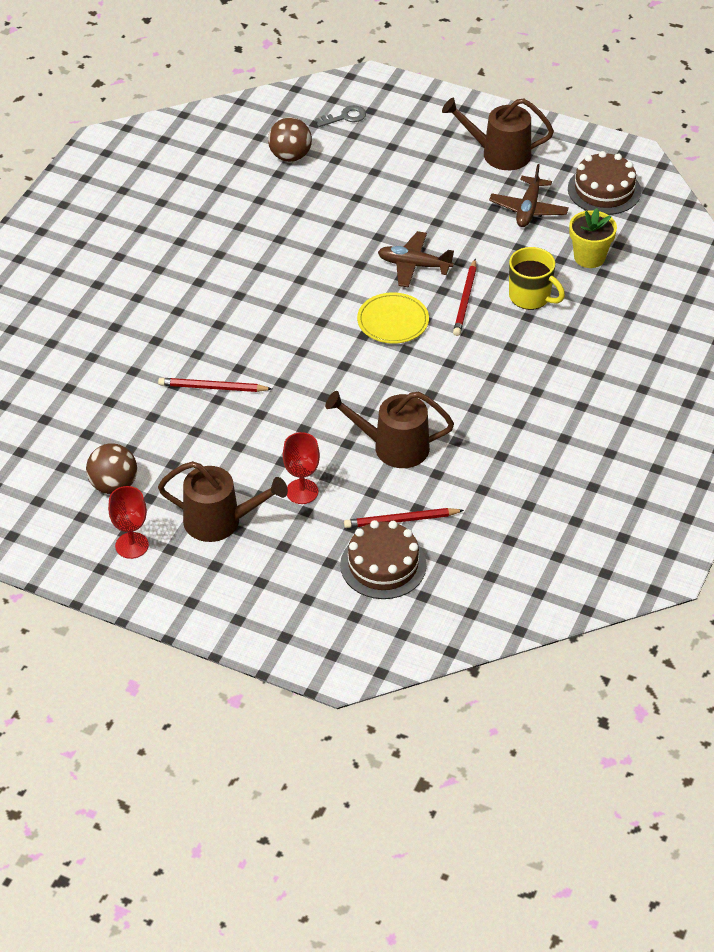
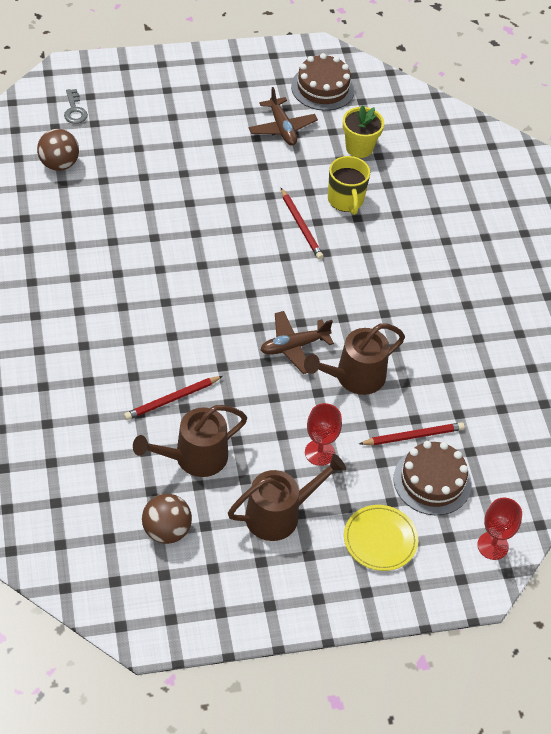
camera: 40 degrees left, 5 degrees up
red goblet [108,486,149,559] -> red goblet moved to [477,498,522,560]
grey key [315,105,366,127] -> grey key turned 135 degrees clockwise [64,89,88,124]
red pencil [344,508,464,528] -> red pencil turned 150 degrees counterclockwise [359,422,465,445]
yellow plate [357,292,429,344] -> yellow plate moved to [344,505,418,571]
brown plane [378,231,454,288] -> brown plane moved to [261,311,334,374]
brown watering can [442,98,554,170] -> brown watering can moved to [133,405,247,477]
yellow mug [509,247,565,310] -> yellow mug turned 75 degrees clockwise [328,156,370,215]

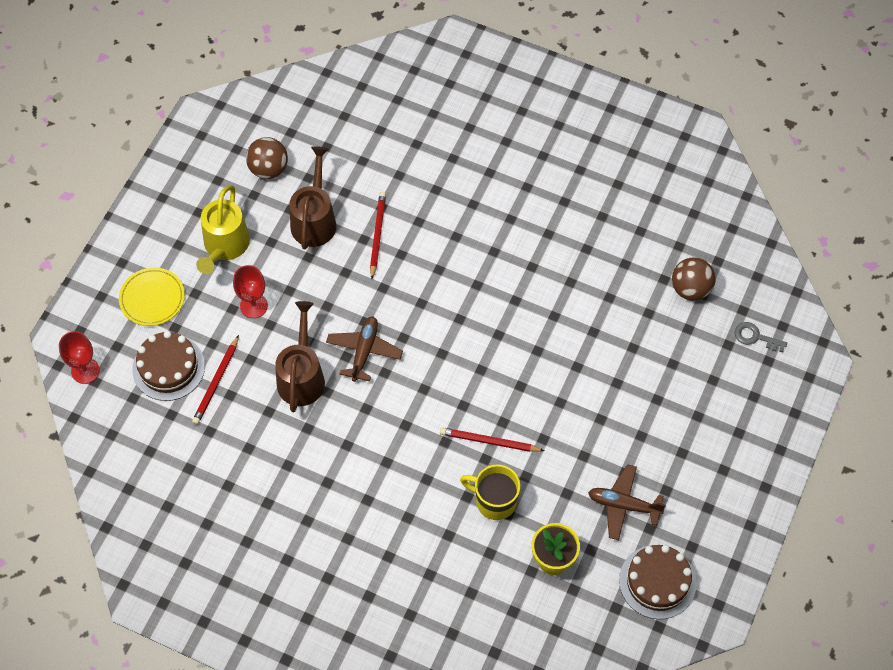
camera: 130 degrees right, 10 degrees up
brown watering can [228,454,346,541] -> yellow watering can [196,185,250,274]

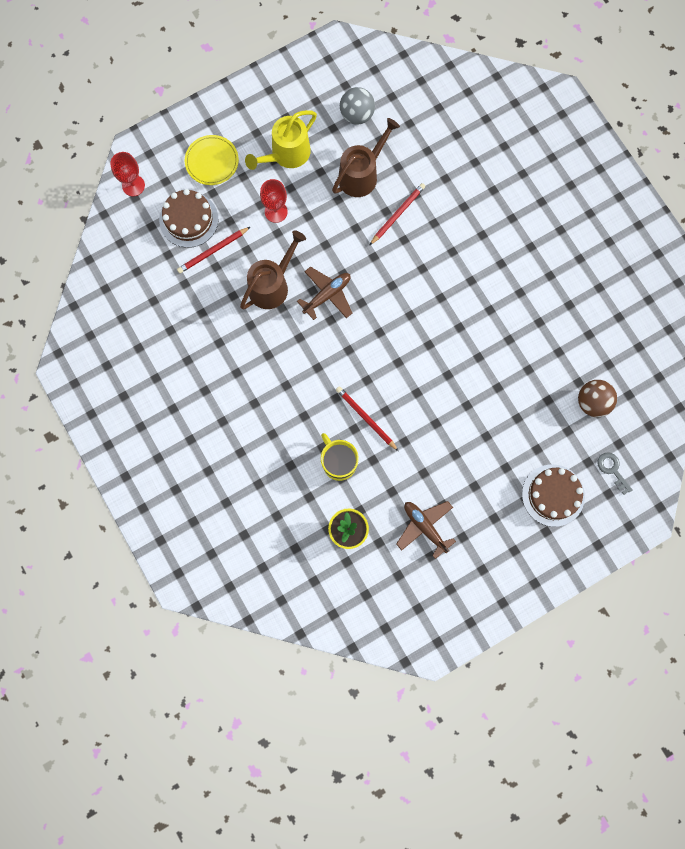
camera: 35 degrees right, 15 degrees up
brown ball [246,137,288,179] -> grey ball [340,87,375,125]
brown cake [619,545,696,619] -> brown cake moved to [522,464,585,527]

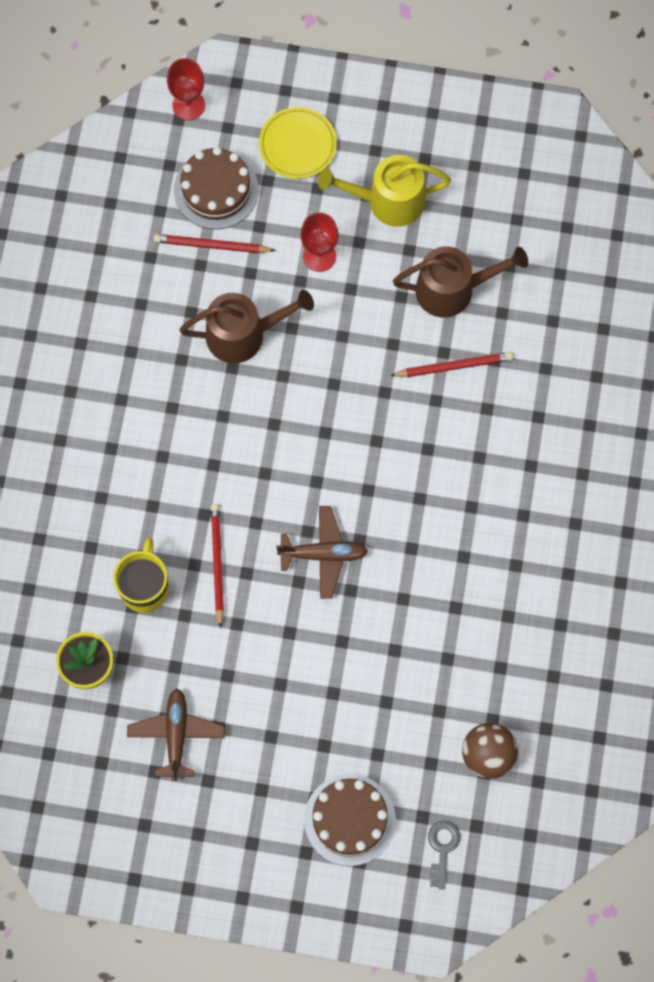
camera: 40 degrees right, 5 degrees down
brown plane [297,267,352,320] -> brown plane moved to [276,506,368,599]
grey ball [340,87,375,125] -> none

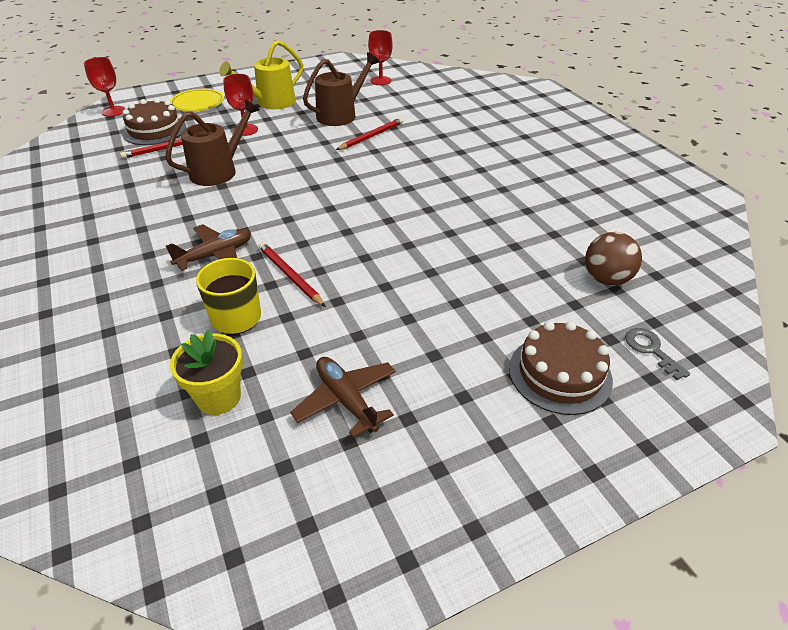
camera: 35 degrees left, 30 degrees down
brown plane [276,506,368,599] -> brown plane moved to [166,224,251,271]
none -> red goblet [368,30,393,85]

